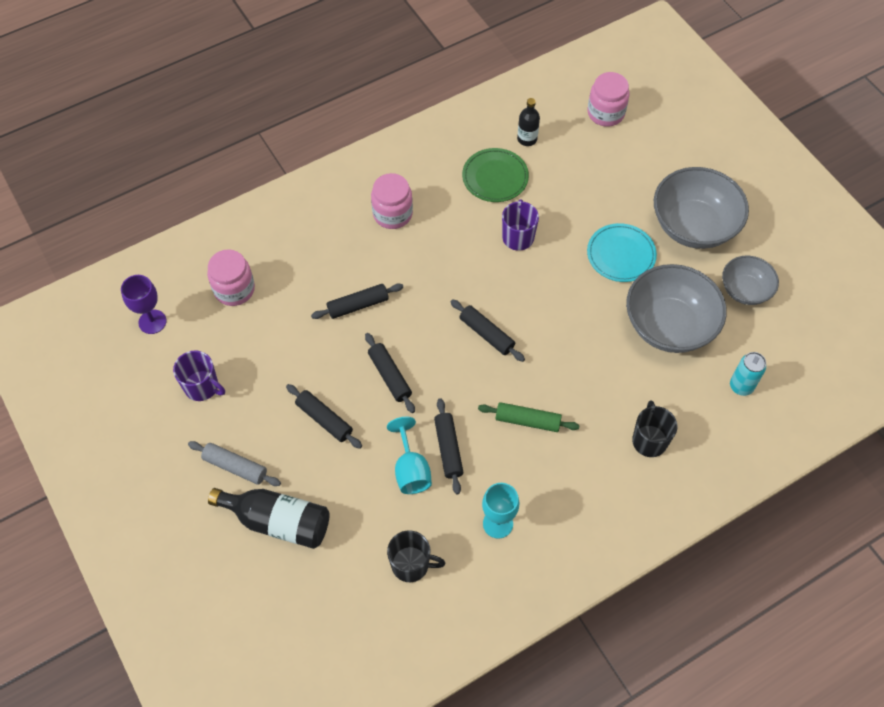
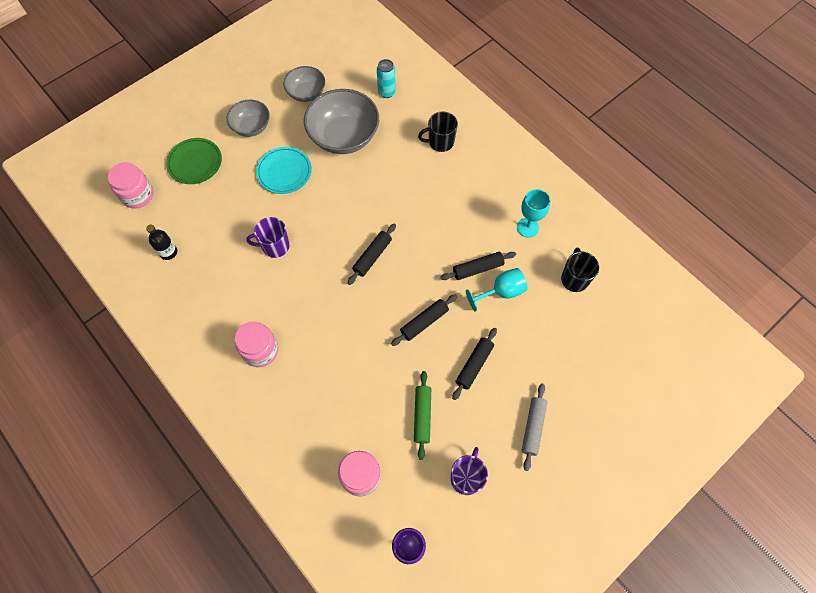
camera: 100 degrees left, 5 degrees up
black bottle [208,488,330,549] -> none
black rolling pin [311,283,403,319] -> none
green plate [462,148,529,202] -> green plate moved to [166,138,222,184]
green rolling pin [478,402,580,432] -> green rolling pin moved to [414,371,431,460]
grey bowl [654,167,749,249] -> grey bowl [227,99,270,137], size x0.58

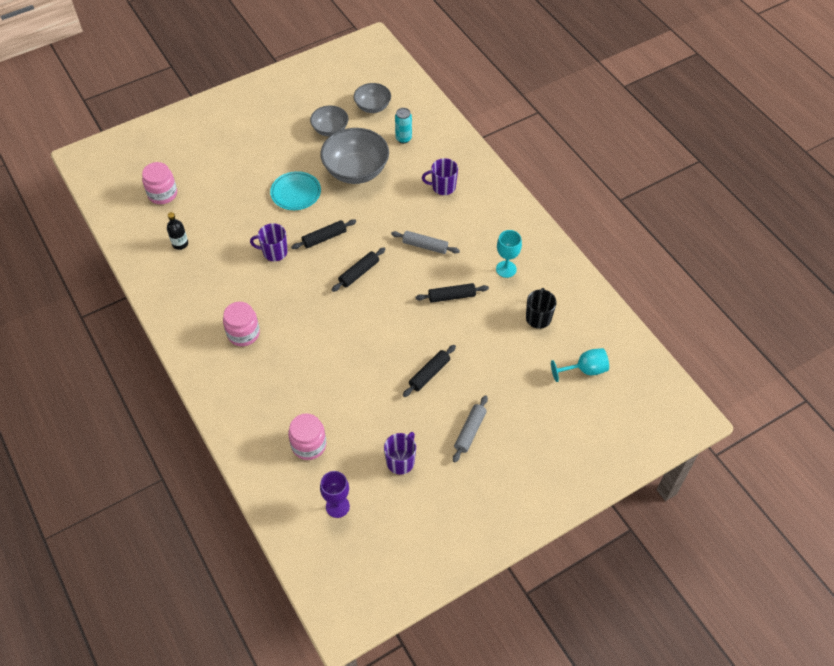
camera: 10 degrees right, 10 degrees down
green plate [166,138,222,184] -> none
grey bowl [227,99,270,137] -> grey bowl moved to [354,83,391,113]
black rolling pin [391,294,457,346] -> black rolling pin moved to [291,219,356,249]
green rolling pin [414,371,431,460] -> none
black mug [418,112,458,152] -> purple mug [422,158,458,195]
turquoise goblet [466,268,528,312] -> turquoise goblet moved to [551,348,609,382]
none -> grey rolling pin [391,231,460,254]

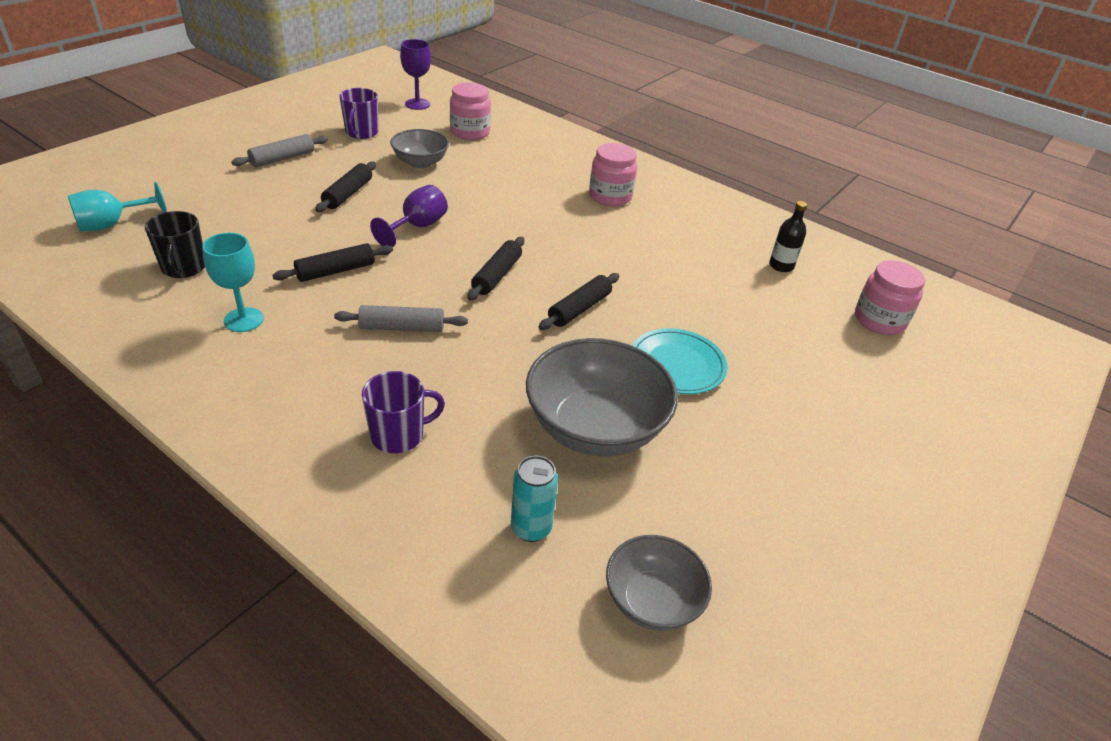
camera: 155 degrees right, 15 degrees down
purple mug [250,223,288,261] -> none
grey bowl [310,105,348,136] -> grey bowl moved to [390,129,449,168]
grey rolling pin [453,395,488,462] -> grey rolling pin turned 45 degrees clockwise [232,134,328,167]
none -> purple goblet [370,185,448,247]

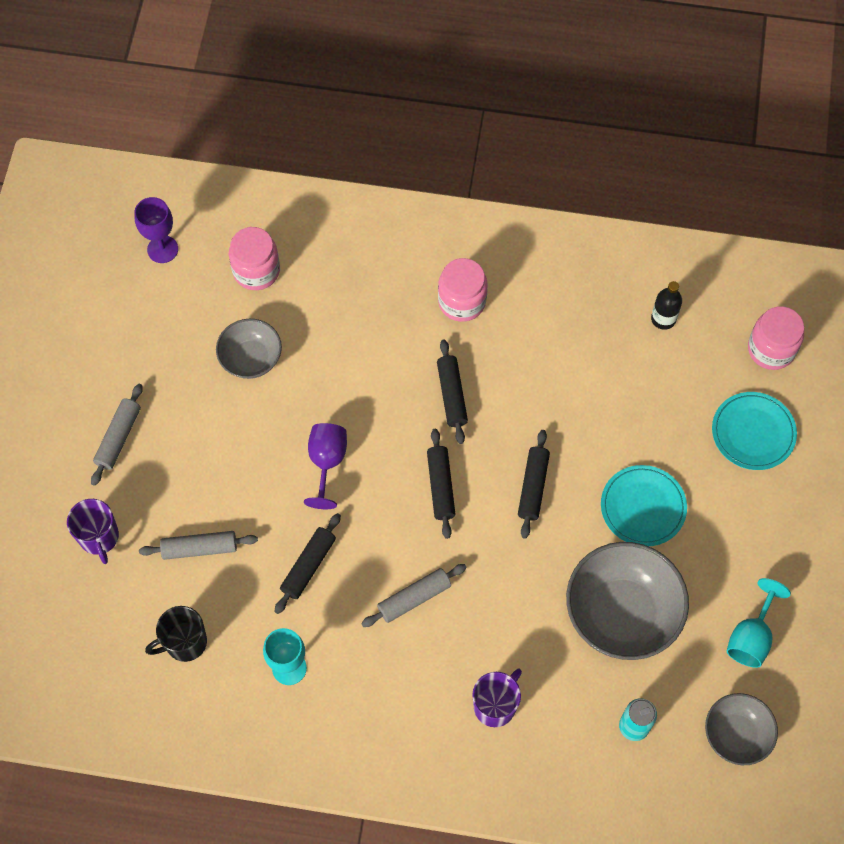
camera: 25 degrees left, 25 degrees up
turquoise goblet [68,182,167,232] -> turquoise goblet moved to [727,578,791,668]
black mug [145,211,205,278] -> black mug turned 105 degrees clockwise [145,606,207,662]
black rolling pin [315,161,376,212] -> black rolling pin moved to [437,340,468,444]
purple mug [340,88,378,139] -> purple mug moved to [67,499,119,564]
none -> grey rolling pin [139,531,258,560]
none -> turquoise plate [712,392,797,470]

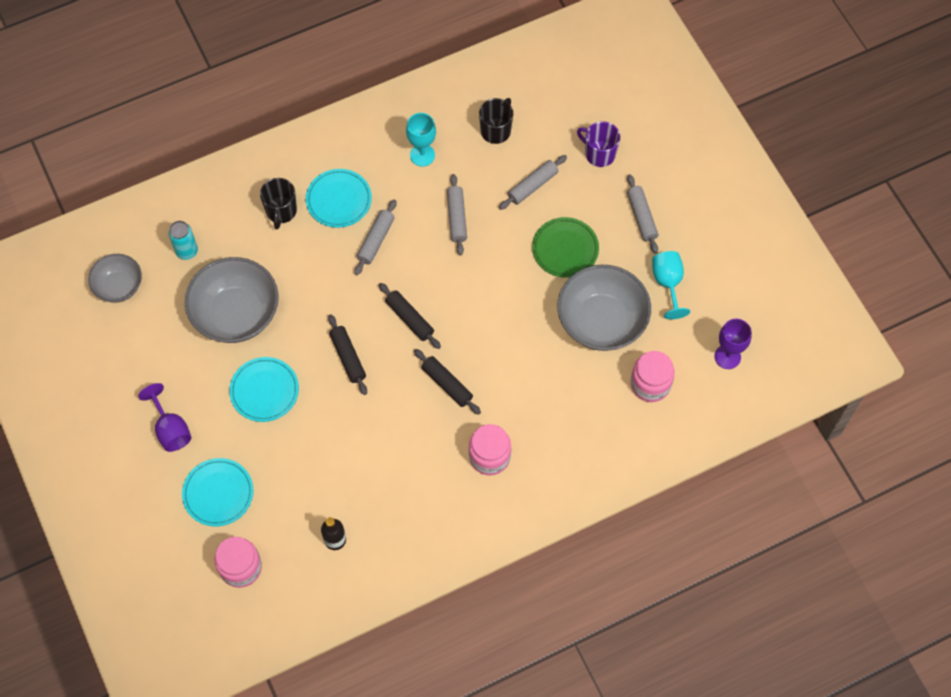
camera: 145 degrees right, 0 degrees up
grey bowl [216,319,282,379] -> grey bowl [557,265,651,351], size x1.72
black rolling pin [274,513,341,614] -> grey rolling pin [447,174,467,255]
purple goblet [304,423,347,509] -> purple goblet moved to [138,383,191,452]
purple mug [472,669,522,727] -> black mug [260,178,297,230]
turquoise goblet [727,578,791,668] -> turquoise goblet moved to [652,251,690,319]
none -> turquoise plate [306,169,372,228]
none -> green plate [532,217,599,278]

